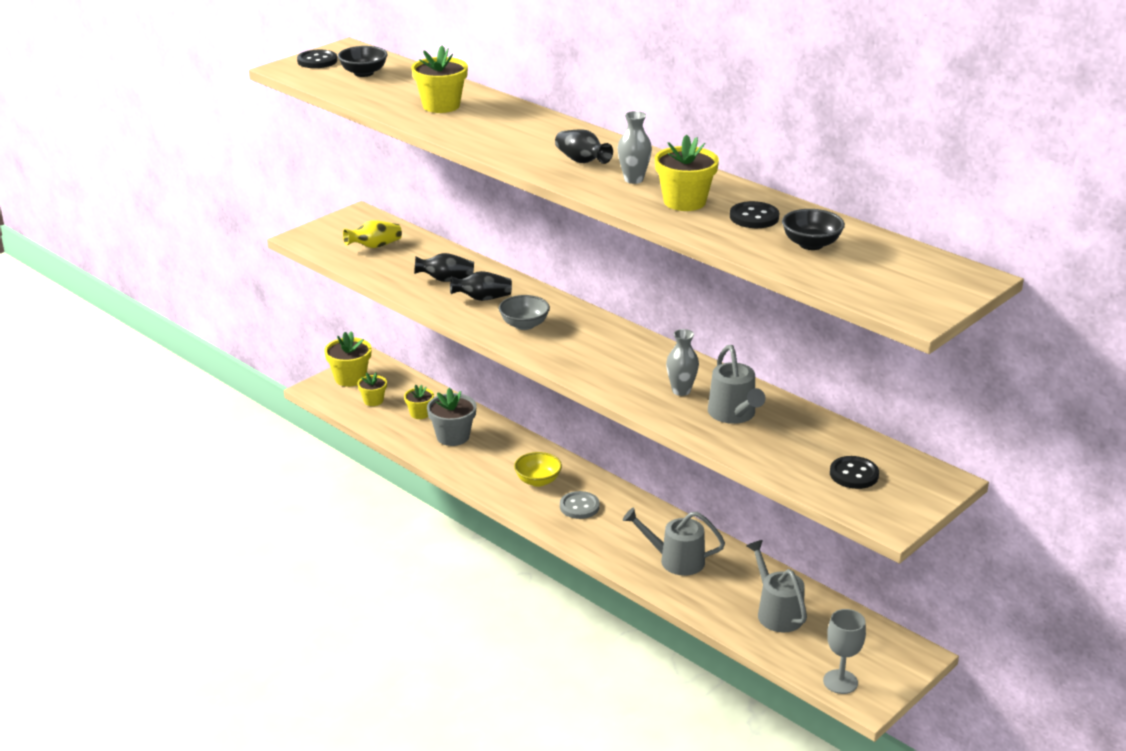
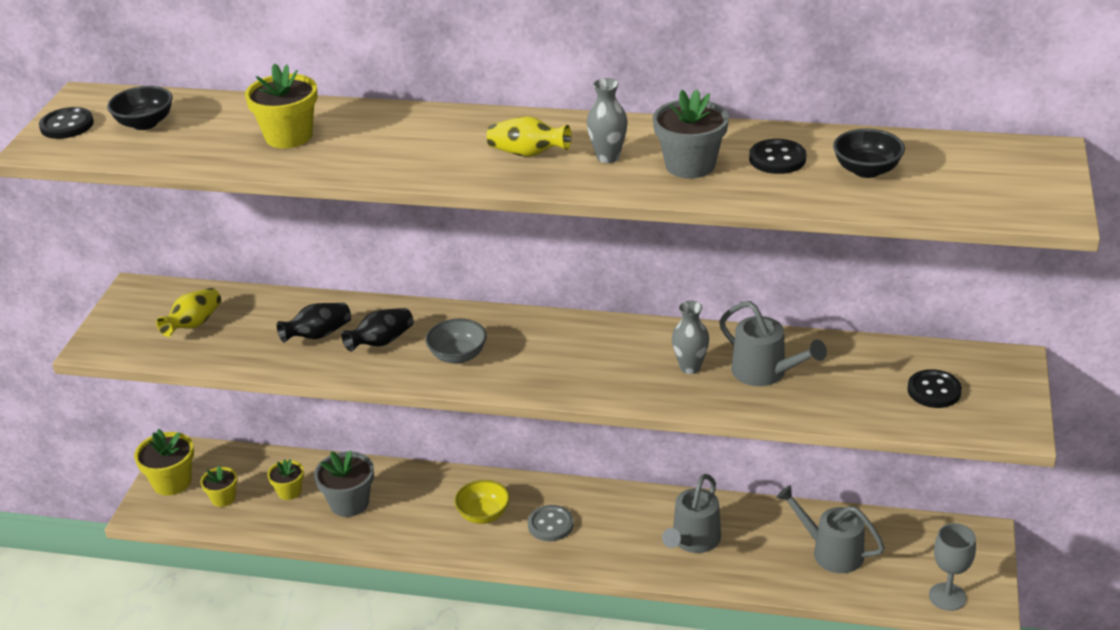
camera: 30 degrees left, 5 degrees up
black vase [555,129,613,164] -> yellow vase [487,116,572,157]
grey watering can [623,508,725,576] -> grey watering can turned 45 degrees counterclockwise [662,474,721,553]
yellow flower pot [655,134,719,211] -> grey flower pot [653,89,729,179]

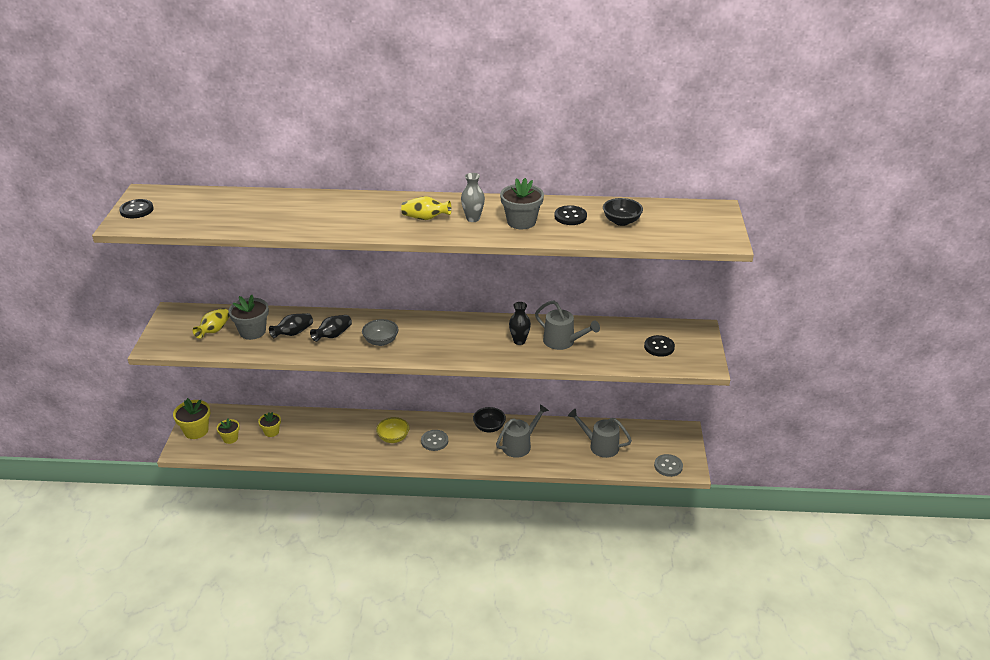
camera: 10 degrees left, 0 degrees up
black bowl [107,86,173,130] -> black bowl moved to [473,407,506,432]
yellow flower pot [245,63,318,148] -> none
grey flower pot [314,450,374,517] -> grey flower pot moved to [228,295,269,340]
grey watering can [662,474,721,553] -> grey watering can turned 150 degrees counterclockwise [496,404,549,458]
grey vase [672,301,709,374] -> black vase [509,302,531,345]
grey goblet [929,523,976,611] -> grey button [654,454,683,477]

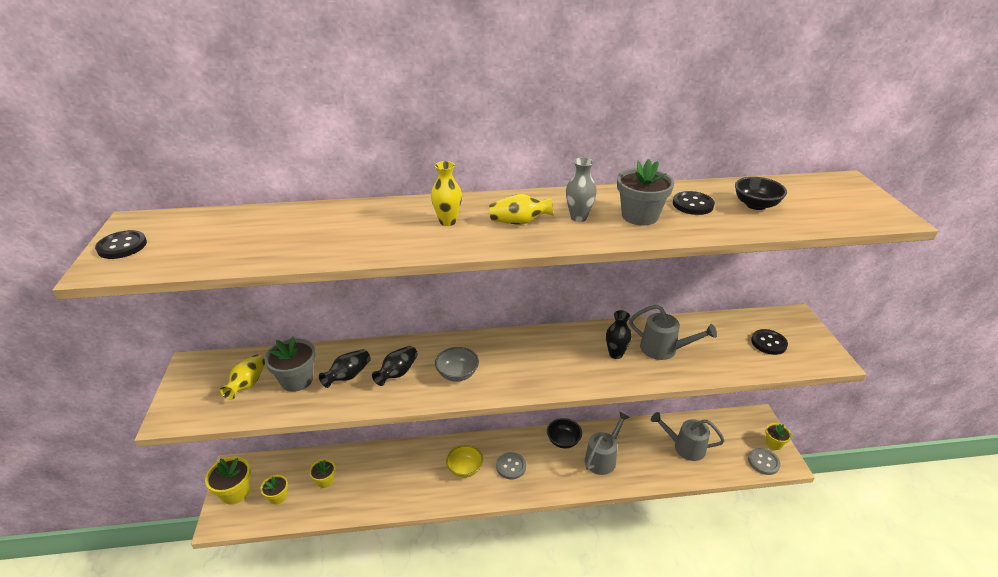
camera: 10 degrees left, 0 degrees up
none -> yellow vase [431,161,462,226]
none -> yellow flower pot [765,423,791,450]

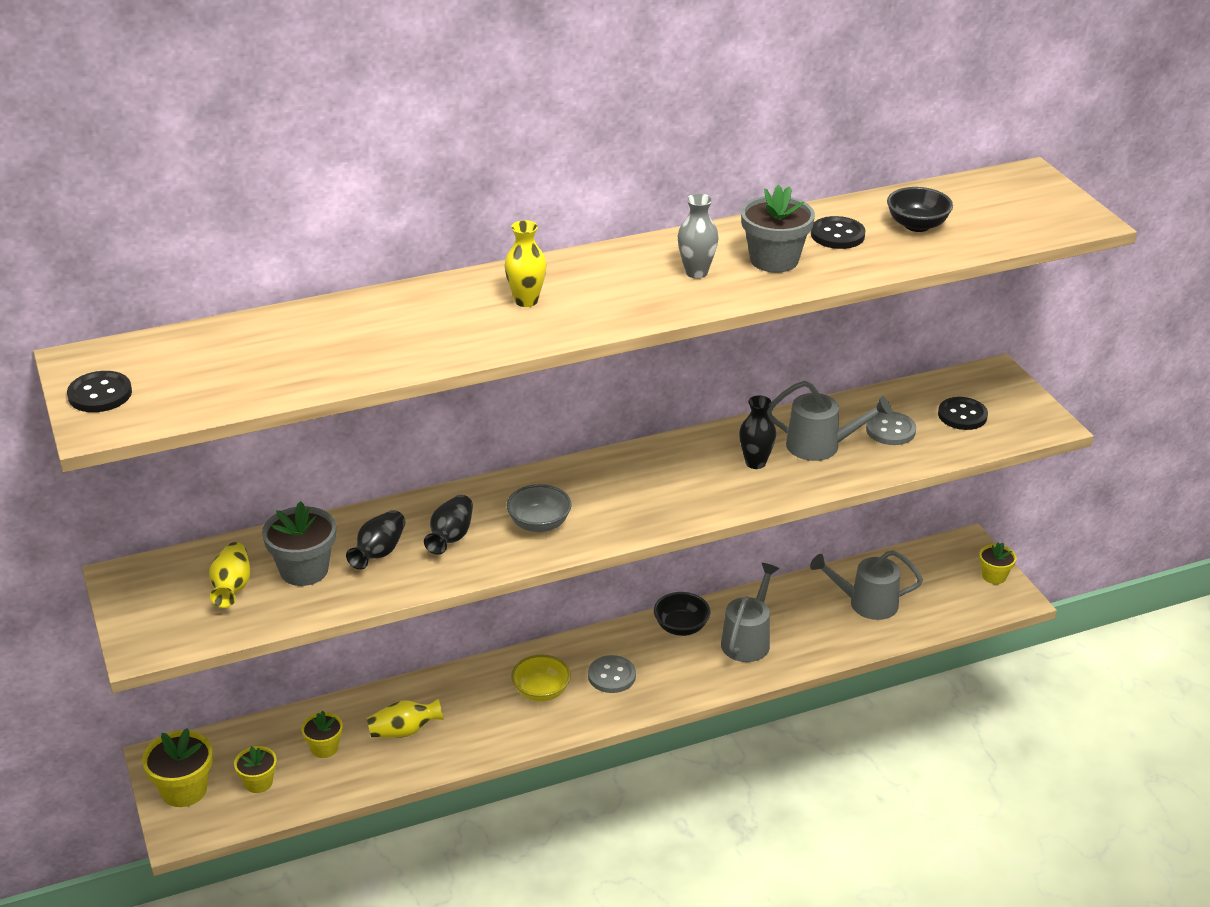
camera: 15 degrees left, 0 degrees up
yellow vase [489,194,553,225] -> yellow vase moved to [367,698,444,738]
grey button [748,448,781,475] -> grey button moved to [866,412,916,445]

